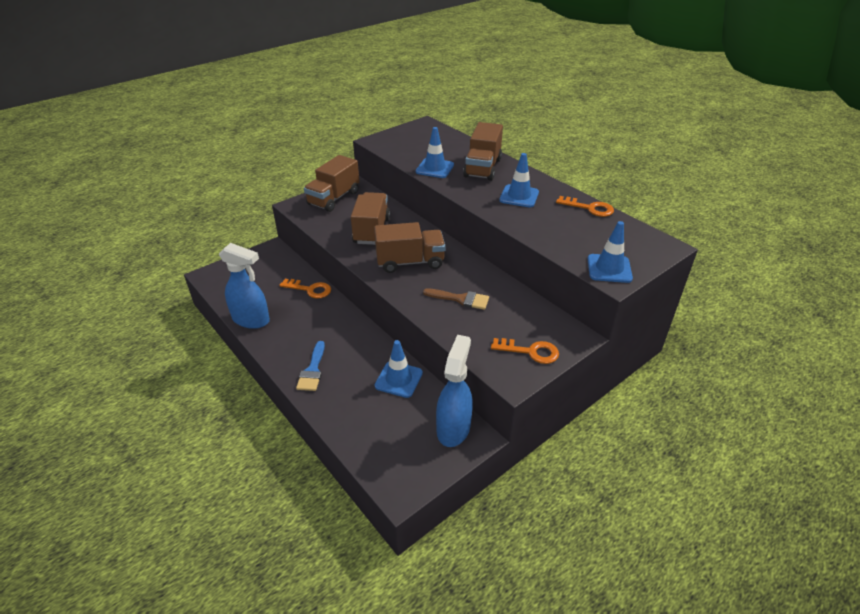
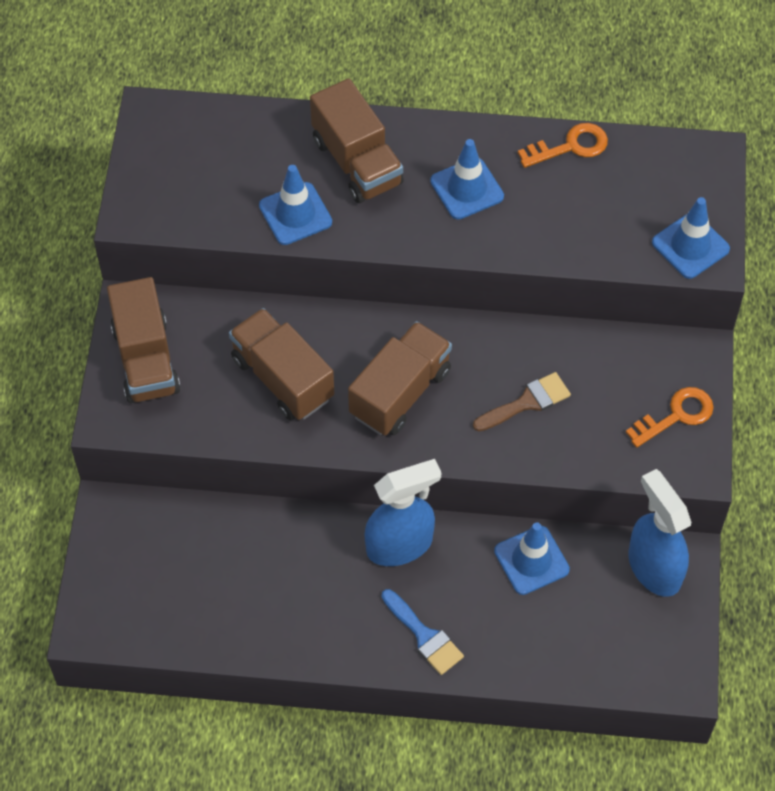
camera: 45 degrees left, 20 degrees up
blue spray bottle [219,243,270,329] -> blue spray bottle moved to [365,459,441,566]
orange key [279,279,331,299] -> none

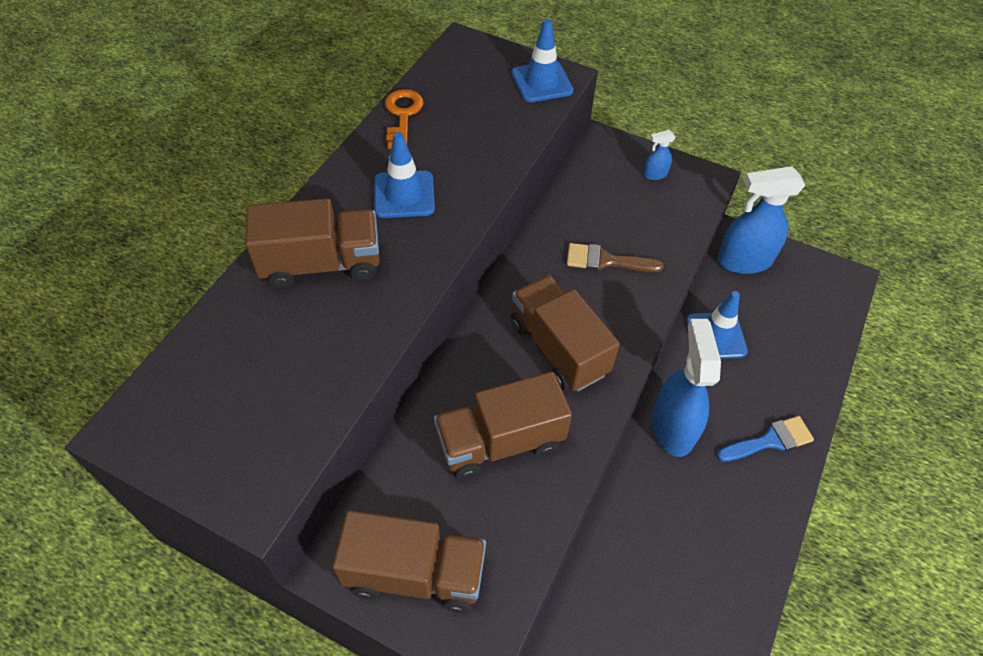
camera: 70 degrees left, 5 degrees down
blue traffic cone [259,165,332,245] -> none
brown brush [473,372,571,431] -> brown brush turned 75 degrees counterclockwise [567,243,664,272]
orange key [626,387,714,448] -> blue spray bottle [643,130,676,180]

